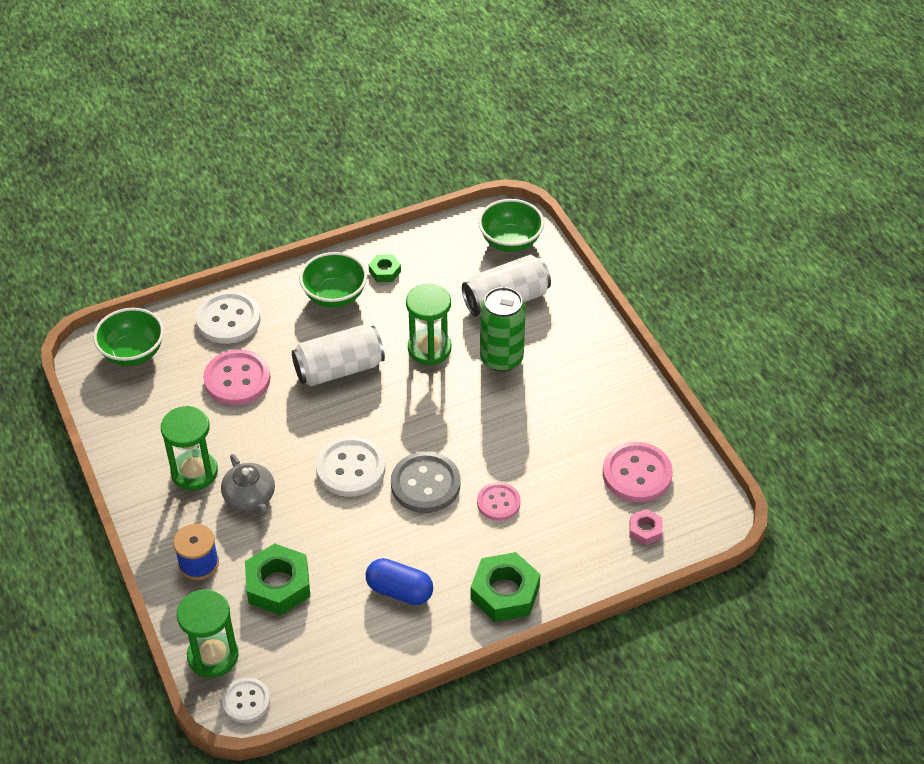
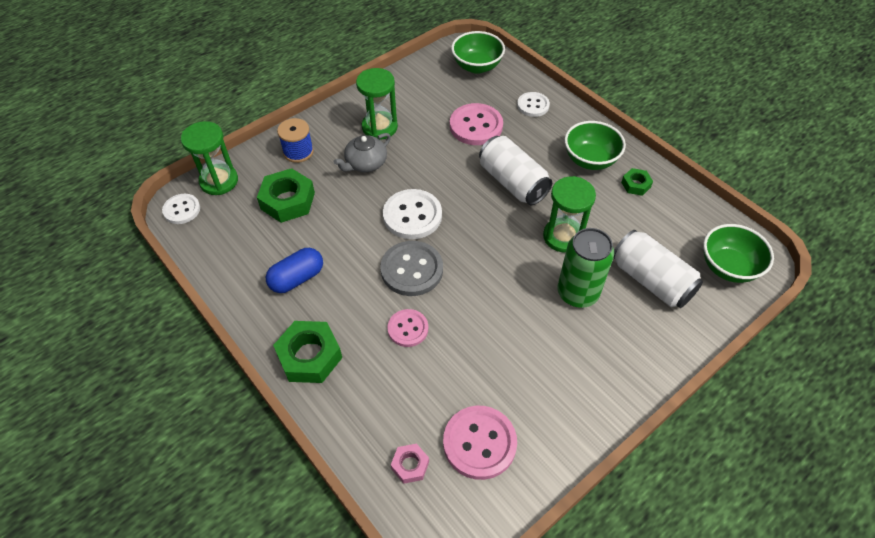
camera: 75 degrees right, 5 degrees up
white button [195,291,261,344] -> white button [517,92,550,117], size x0.62
blue capsule [366,558,433,605] -> blue capsule turned 45 degrees clockwise [266,248,323,293]

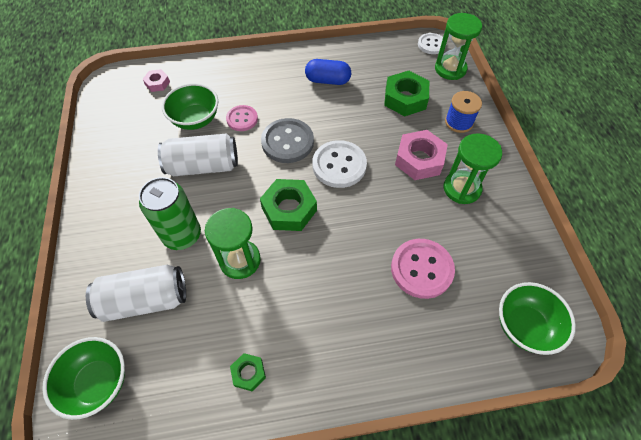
camera: 120 degrees right, 5 degrees up
blue capsule [266,248,323,293] -> blue capsule turned 75 degrees counterclockwise [305,59,351,85]
green nut [273,321,342,383] -> green nut moved to [260,179,317,231]
grey teapot [334,133,391,172] -> pink nut [395,130,448,180]
pink button [443,406,517,480] -> none
white can [479,136,552,205] -> white can moved to [158,133,238,176]
white button [517,92,550,117] -> none
green bowl [564,121,626,170] -> green bowl moved to [162,83,218,130]

